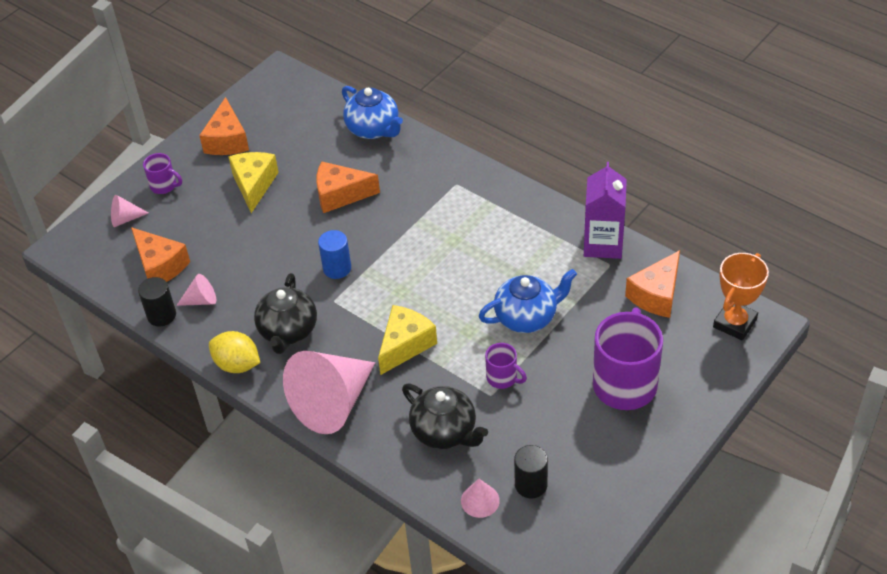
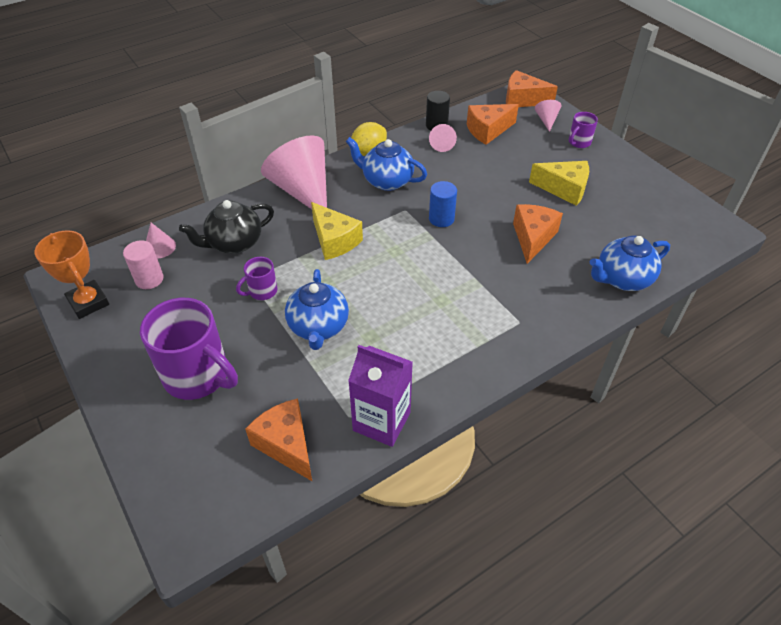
camera: 105 degrees right, 0 degrees up
orange cheese [199,97,249,155] -> orange cheese moved to [506,70,558,107]
black teapot [254,273,317,354] -> blue teapot [346,137,427,191]
black cylinder [514,445,548,498] -> pink cylinder [123,240,163,289]
orange trophy [713,253,769,341] -> orange trophy moved to [35,230,109,319]

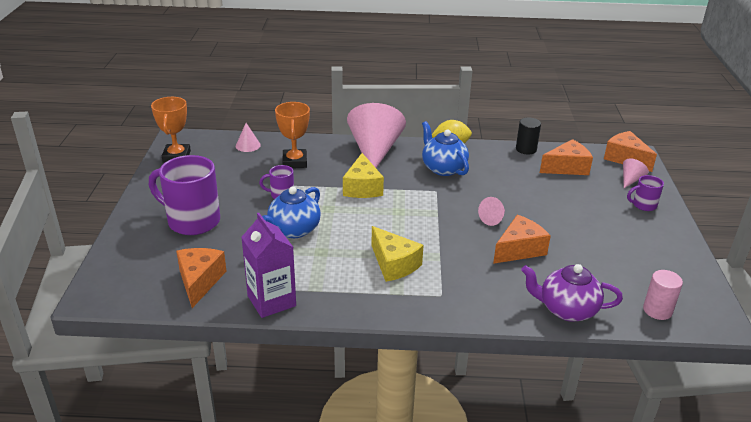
camera: 35 degrees right, 15 degrees down
pink cylinder [123,240,163,289] -> pink cylinder moved to [643,270,683,320]
purple mug [140,298,238,400] -> purple mug turned 135 degrees clockwise [149,155,220,235]
black teapot [179,200,274,254] -> orange trophy [275,102,310,168]
pink cone [429,124,457,152] -> pink cone moved to [478,197,505,226]
blue cylinder [429,181,457,227] -> none
orange cheese [467,104,519,145] -> orange cheese turned 150 degrees clockwise [540,139,593,175]
yellow cheese [529,161,589,206] -> yellow cheese moved to [371,226,424,282]
blue teapot [590,236,670,291] -> purple teapot [521,264,623,322]

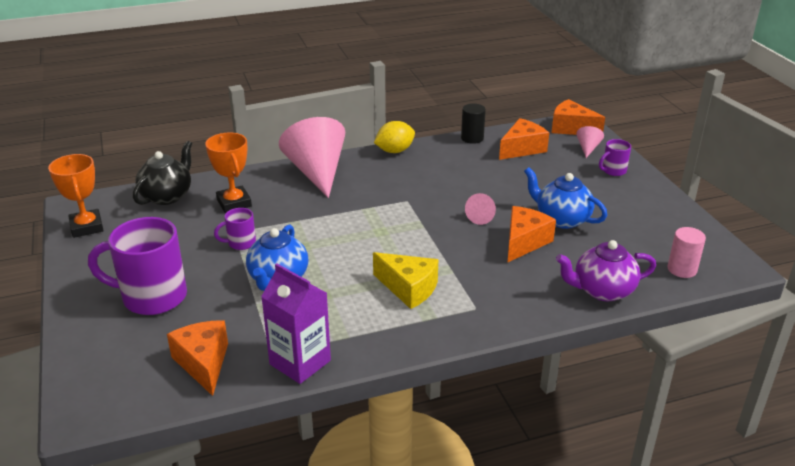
camera: 20 degrees left, 0 degrees up
pink cone [236,123,261,152] -> black teapot [133,141,192,205]
yellow cheese [343,153,384,198] -> none
blue teapot [422,121,469,176] -> blue teapot moved to [524,167,607,229]

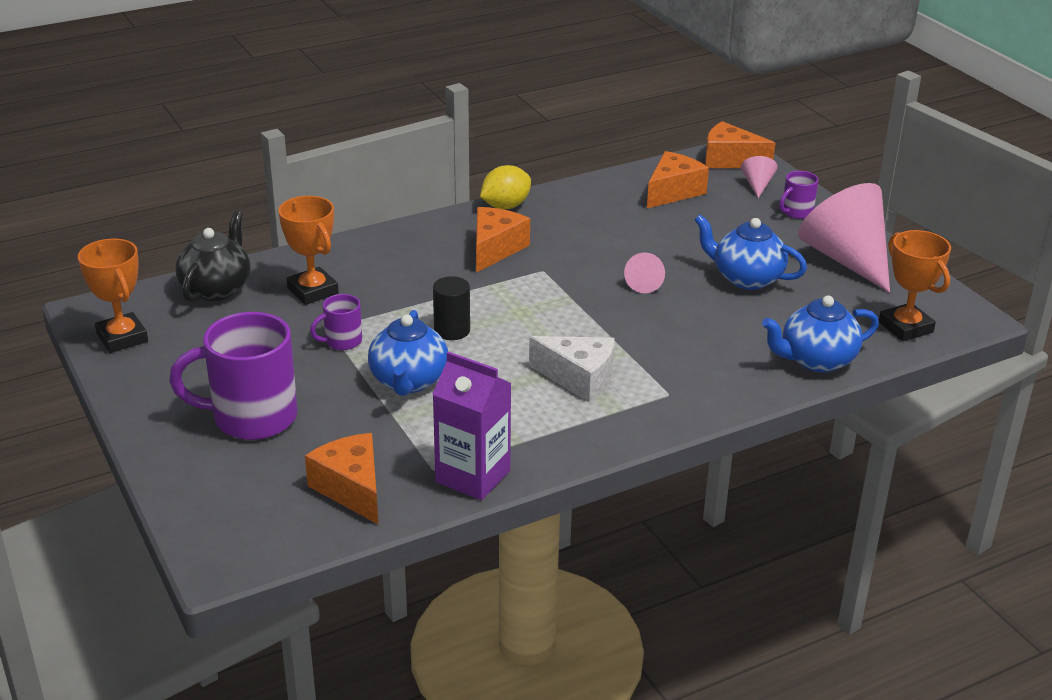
camera: 10 degrees left, 0 degrees up
pink cone [279,117,345,198] -> pink cone moved to [798,183,890,293]
yellow cheese [373,252,438,309] -> white cheese [529,336,614,402]
black cylinder [461,104,486,144] -> black cylinder moved to [433,276,470,340]
orange cheese [507,206,556,263] -> orange cheese moved to [476,207,530,272]
purple teapot [556,240,656,301] -> blue teapot [762,295,879,372]
pink cylinder [668,227,706,278] -> orange trophy [879,230,951,341]

